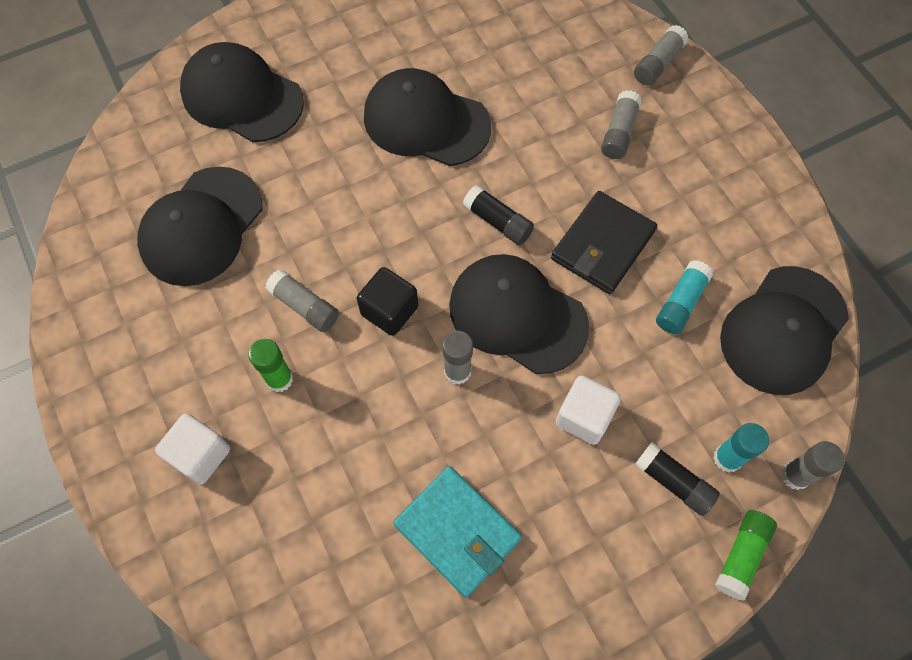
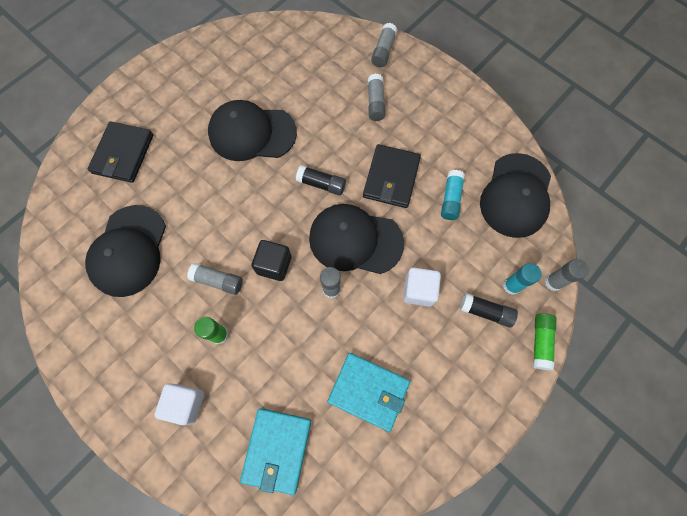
camera: 20 degrees left, 5 degrees up
black cap [180,42,304,142] -> black wallet [88,121,153,183]
none -> turquoise wallet [240,408,311,495]

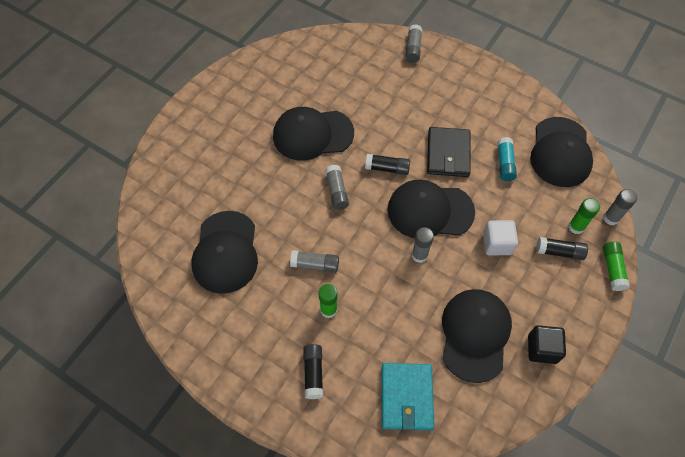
camera: 10 degrees left, 10 degrees down
black wallet [88,121,153,183] -> none
white cube [154,383,204,425] -> black glue stick [303,344,323,399]
black cube [251,240,292,281] -> black cube moved to [528,325,566,364]
turquoise wallet [328,353,410,432] -> black cap [442,289,512,383]
grey glue stick [368,74,386,121] -> grey glue stick moved to [325,165,349,210]
turquoise glue stick [503,263,542,295] -> green glue stick [568,198,600,234]

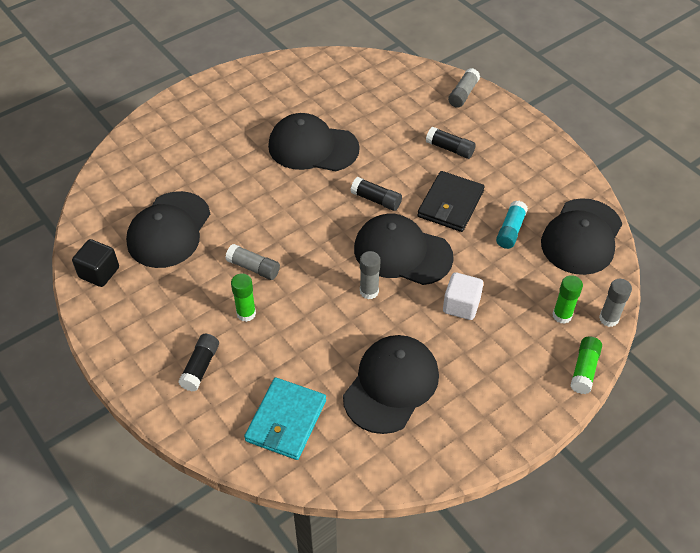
camera: 20 degrees right, 10 degrees down
grey glue stick [325,165,349,210] -> none
black cube [528,325,566,364] -> black cube moved to [72,239,119,287]
black glue stick [536,237,588,260] -> black glue stick moved to [426,127,476,159]

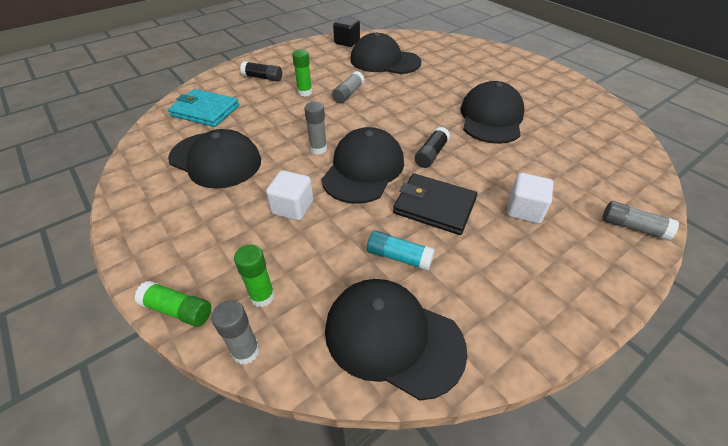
camera: 90 degrees right, 5 degrees down
black glue stick [426,127,476,159] -> white cube [507,173,553,224]

